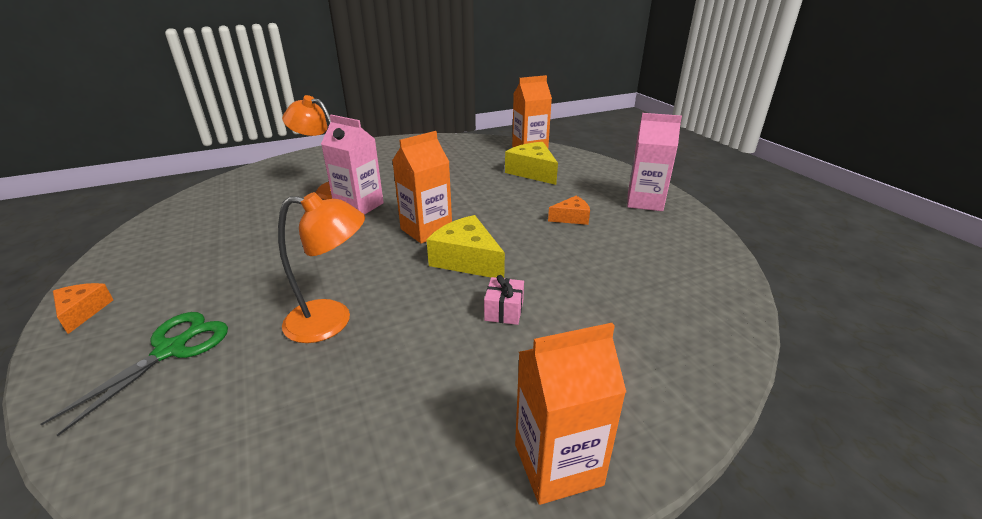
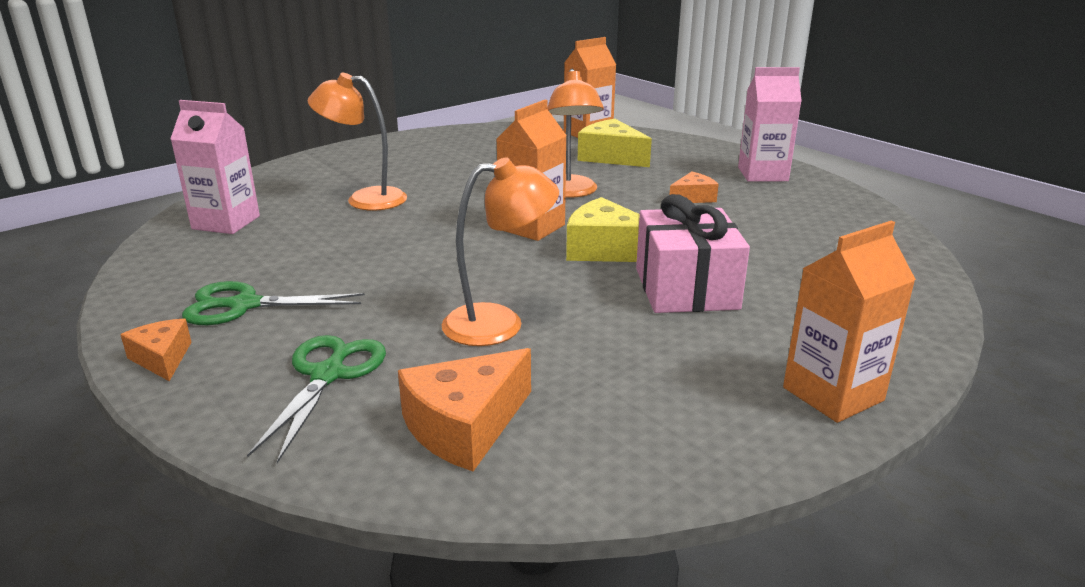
camera: 15 degrees left, 5 degrees down
pink carton [321,115,384,215] -> pink carton moved to [170,100,260,234]
pink gift [484,275,524,325] -> pink gift [636,194,750,313], size x2.18
none -> green scissors [182,281,365,325]
none -> orange cheese [398,348,531,471]
none -> orange lamp [547,69,604,198]

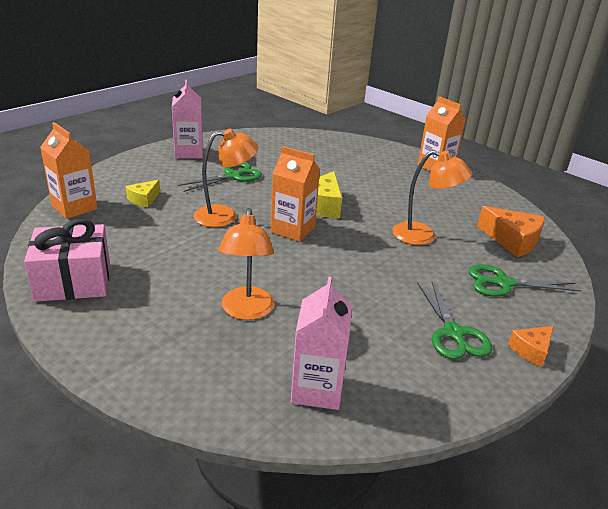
camera: 100 degrees left, 5 degrees up
orange lamp [442,157,559,346] -> orange lamp turned 135 degrees clockwise [392,150,472,245]
yellow cheese [578,119,652,167] -> yellow cheese [126,180,160,207], size x0.59
pink gift [636,194,750,313] -> pink gift moved to [24,219,110,302]
orange cheese [670,171,719,203] -> green scissors [178,163,262,192]

